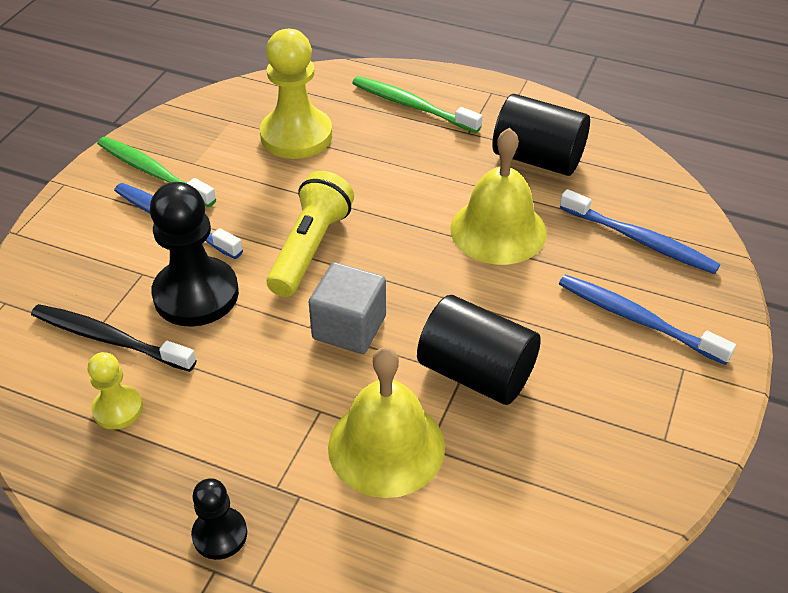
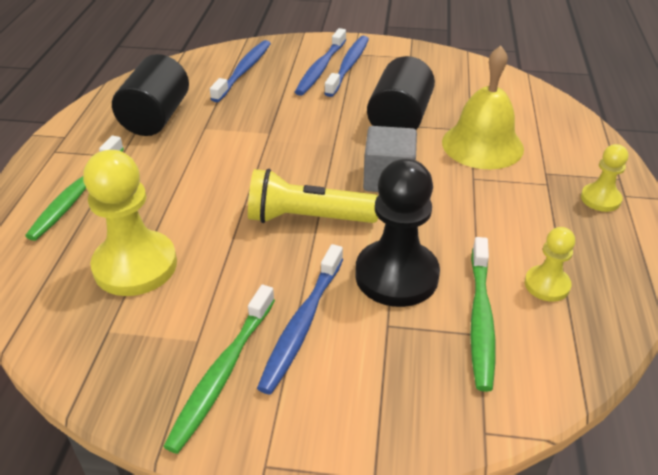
camera: 105 degrees left, 5 degrees down
black toothbrush [31,304,196,372] -> green toothbrush [470,237,495,392]
black pawn [191,478,247,560] -> yellow pawn [581,144,628,212]
yellow bell [450,128,547,265] -> none
none -> blue toothbrush [324,36,369,97]

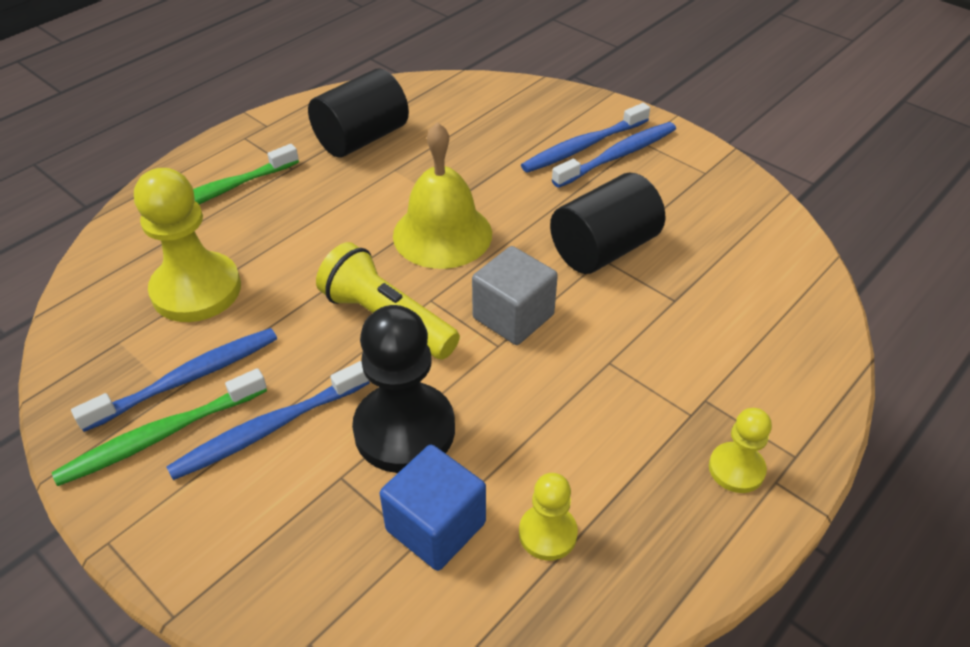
camera: 35 degrees right, 5 degrees up
blue toothbrush [210,40,271,102] -> blue toothbrush moved to [71,328,277,432]
yellow bell [442,46,524,169] -> yellow bell moved to [393,122,492,269]
green toothbrush [470,237,495,392] -> blue cube [380,445,486,571]

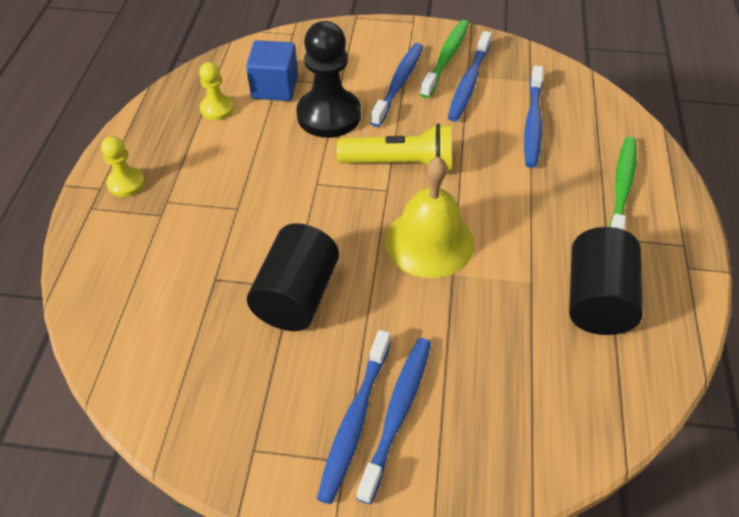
camera: 145 degrees right, 5 degrees up
yellow pawn [134,168,241,322] -> blue toothbrush [524,65,543,168]
grey cube [472,246,558,345] -> none

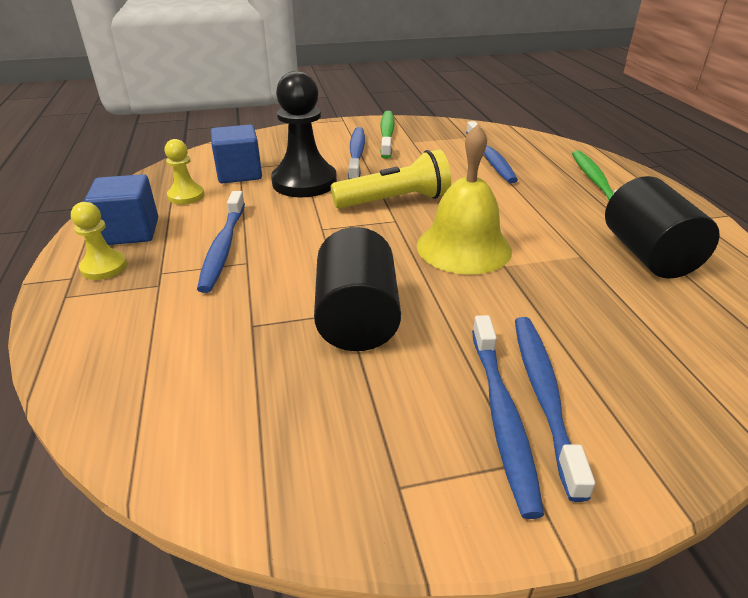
camera: 20 degrees left, 15 degrees down
blue toothbrush [448,31,492,122] -> blue toothbrush moved to [197,191,245,293]
none -> blue cube [84,174,158,245]

